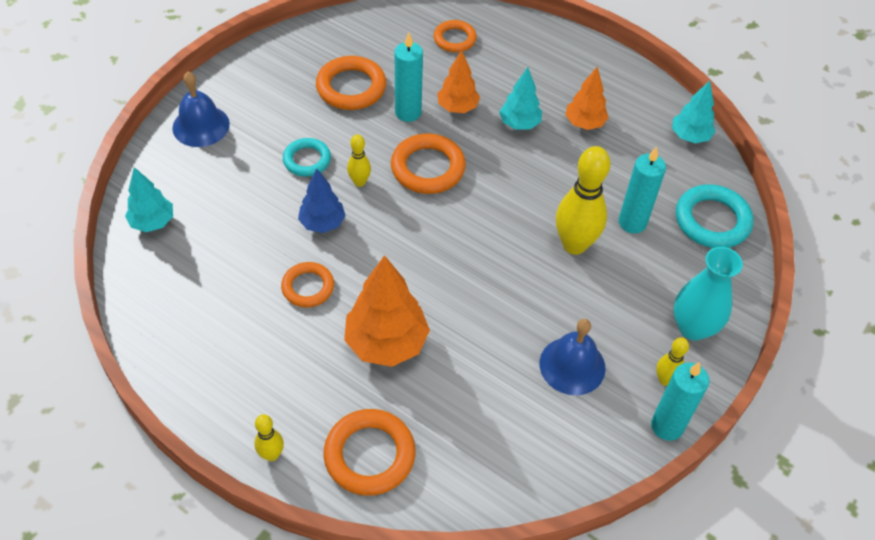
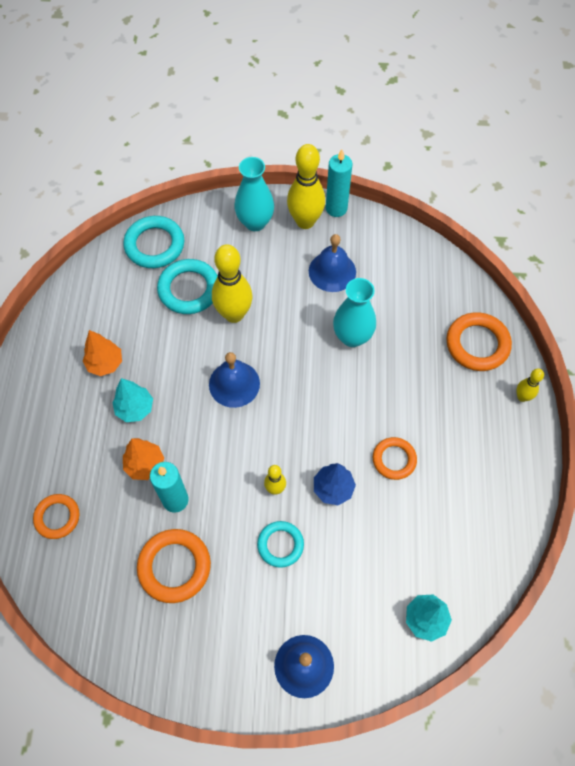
camera: 120 degrees left, 10 degrees up
orange tree [344,255,430,367] -> none
orange ring [391,134,466,194] -> none
turquoise candle [619,147,666,233] -> turquoise ring [157,259,218,314]
yellow bowling pin [656,337,689,386] -> yellow bowling pin [287,144,325,229], size x2.01
turquoise tree [672,81,716,143] -> none
none -> blue bell [209,352,260,408]
none -> turquoise vase [333,278,376,347]

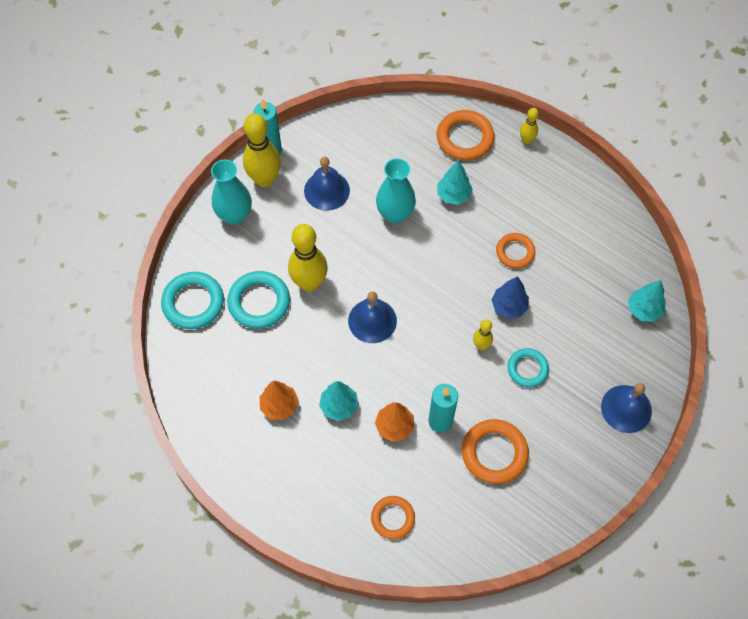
camera: 55 degrees left, 0 degrees up
none -> turquoise tree [438,160,473,205]

